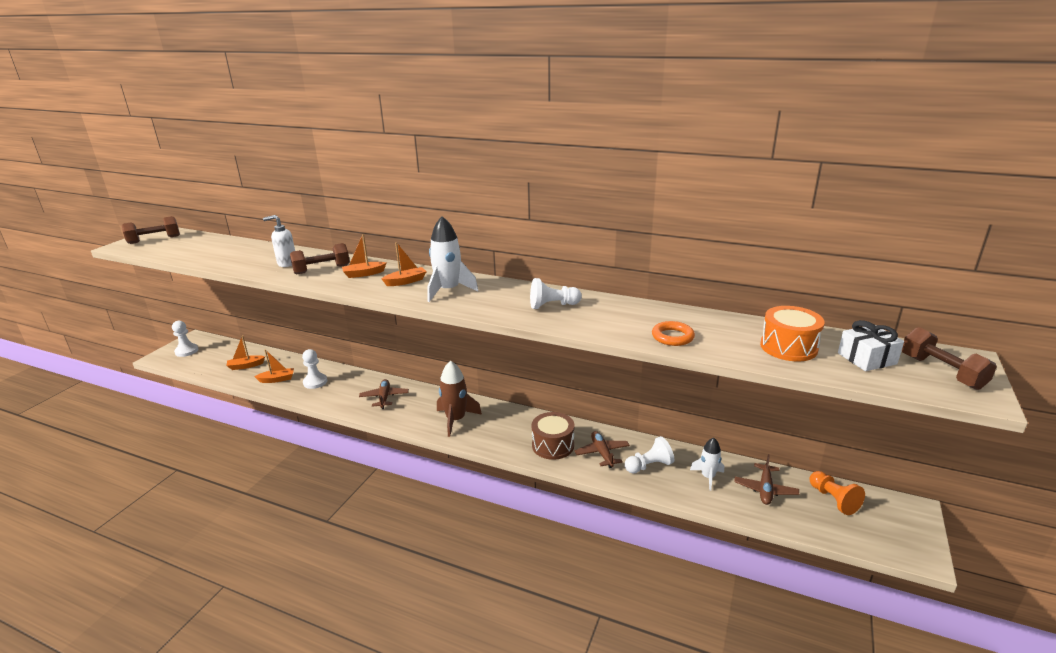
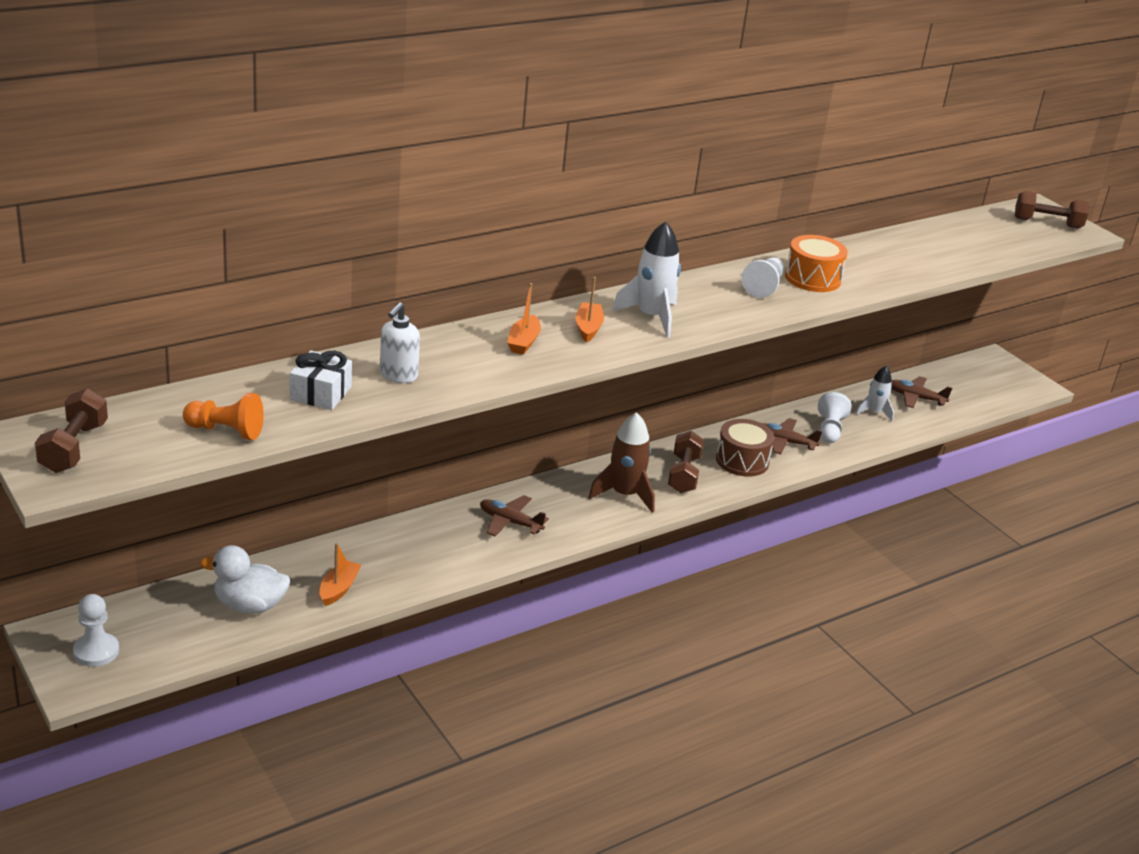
camera: 60 degrees left, 5 degrees up
orange boat [226,335,265,370] -> white duck [200,545,290,613]
brown dumbbell [290,243,350,274] -> brown dumbbell moved to [668,431,704,493]
white pawn [302,349,327,389] -> none
orange ring [652,321,695,346] -> none
brown plane [735,454,799,505] -> brown plane turned 150 degrees clockwise [891,376,952,408]
orange drum [760,306,825,361] -> orange drum moved to [785,235,848,292]
orange pawn [809,471,865,515] -> orange pawn moved to [183,393,264,440]
white gift [838,320,904,371] -> white gift moved to [290,350,352,410]

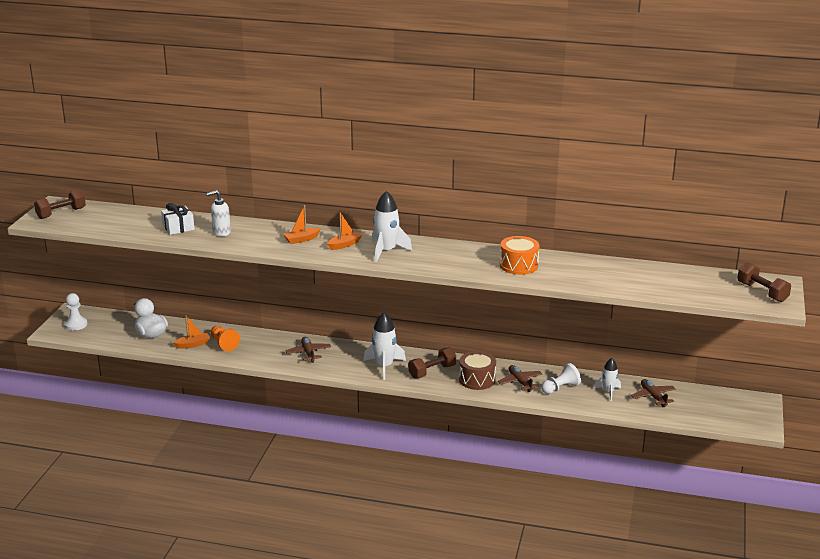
camera: 50 degrees right, 5 degrees down
orange pawn [183,393,264,440] -> orange pawn moved to [211,326,240,351]
brown rocket [588,412,655,513] -> white rocket [363,312,406,380]
white pawn [742,257,784,298] -> none

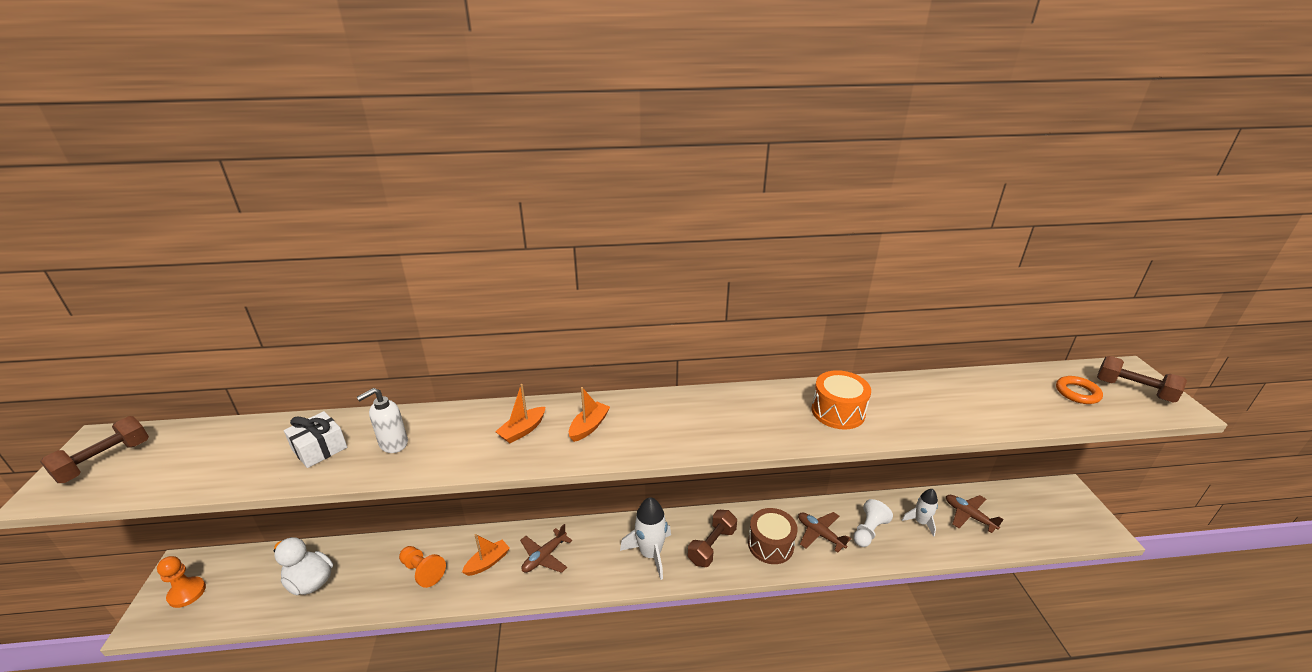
camera: 20 degrees left, 5 degrees up
white pawn [65,293,87,330] -> orange pawn [157,556,206,608]
orange boat [173,315,210,349] -> orange boat moved to [462,534,510,576]
brown plane [285,337,331,363] -> brown plane turned 105 degrees counterclockwise [520,524,572,573]
white rocket [372,191,412,262] -> none
none -> orange ring [1056,376,1103,404]

